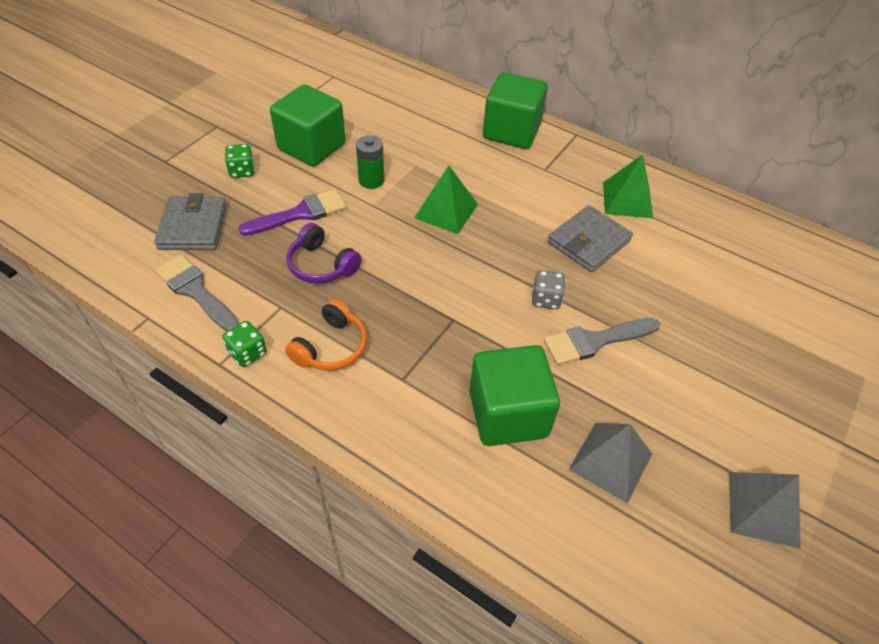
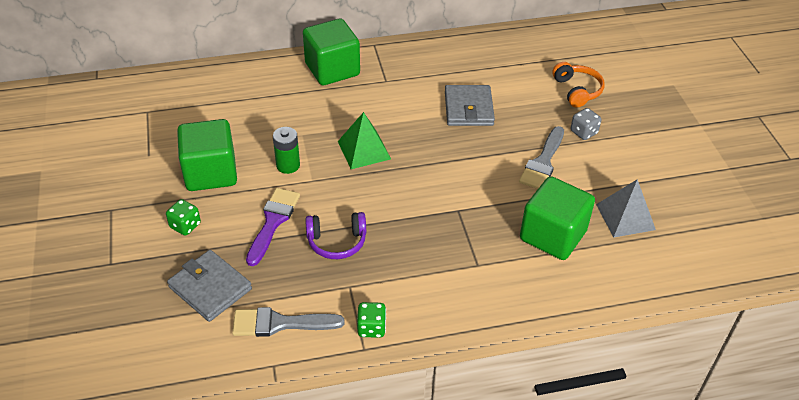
camera: 45 degrees left, 5 degrees down
orange headphones [285,299,367,371] -> orange headphones moved to [552,62,605,108]
grey dice [532,270,566,309] -> grey dice moved to [571,108,601,140]
green pyramid [603,155,653,218] -> none
grey pyramid [729,472,801,549] -> none

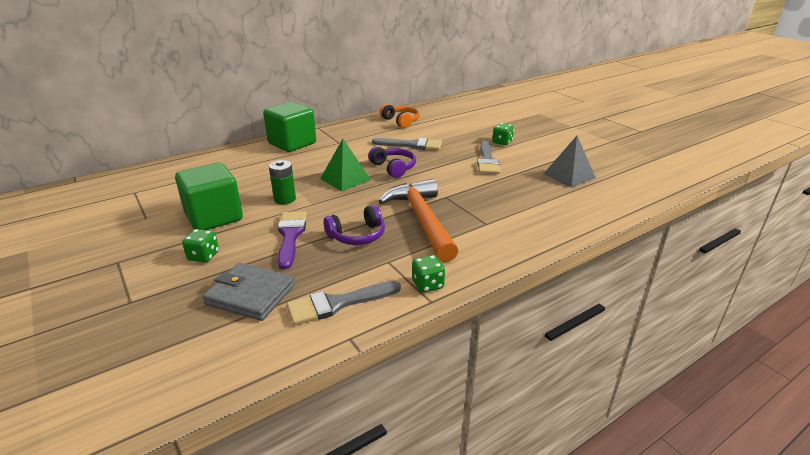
camera: 20 degrees left, 15 degrees down
grey wallet [445,85,495,126] -> grey brush [372,138,442,150]
green cube [520,176,595,260] -> none
orange headphones [552,62,605,108] -> orange headphones moved to [380,104,420,128]
grey dice [571,108,601,140] -> green dice [492,123,514,145]
none -> purple headphones [368,146,416,178]
none -> orange hammer [378,179,458,262]

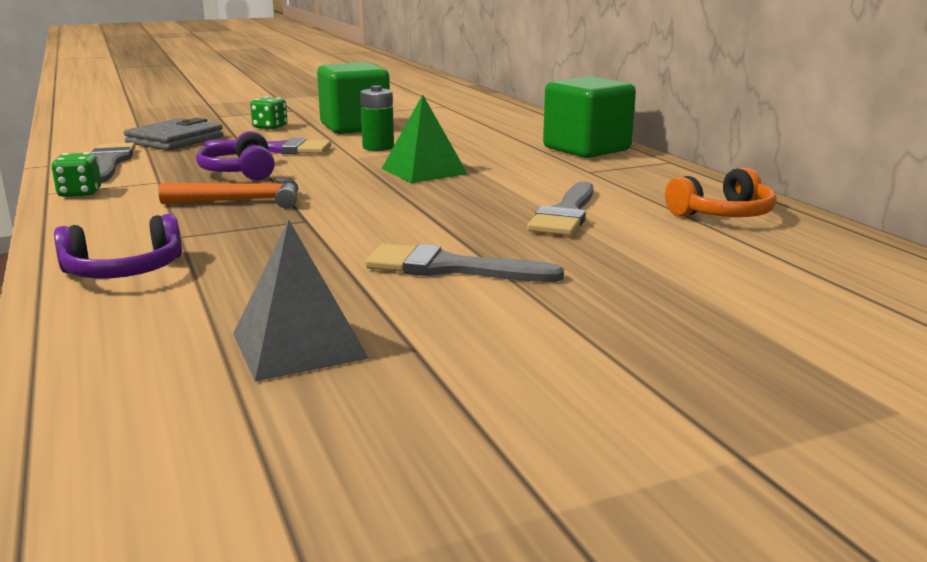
camera: 100 degrees right, 10 degrees down
purple headphones [368,146,416,178] -> purple headphones moved to [54,214,182,279]
orange hammer [378,179,458,262] -> orange hammer [158,178,299,209], size x0.61
green dice [492,123,514,145] -> none

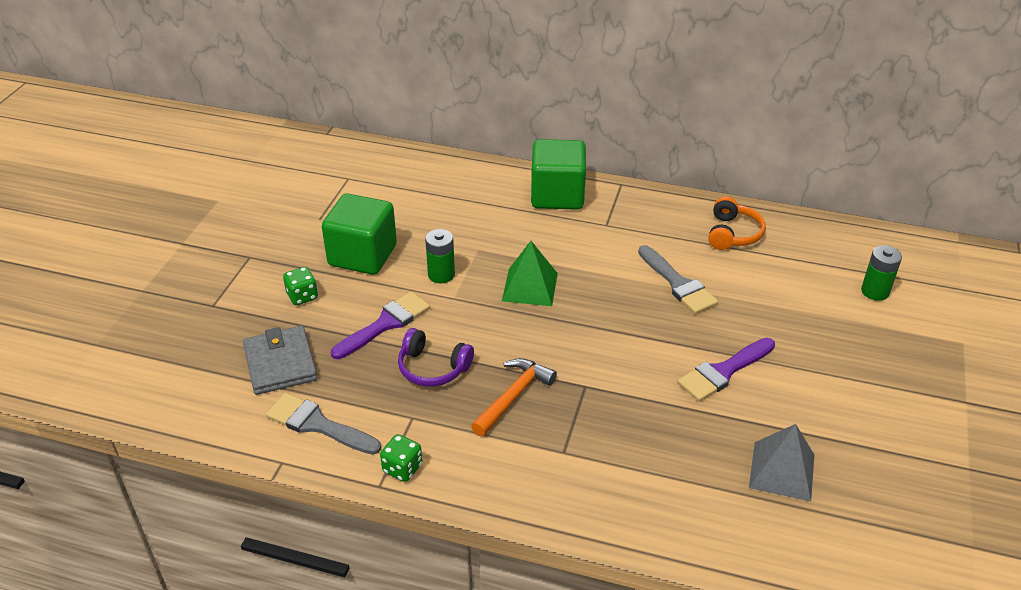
camera: 50 degrees left, 20 degrees up
purple headphones [54,214,182,279] -> none
grey brush [365,244,564,282] -> purple brush [677,338,775,401]
none -> green battery [861,245,902,301]

